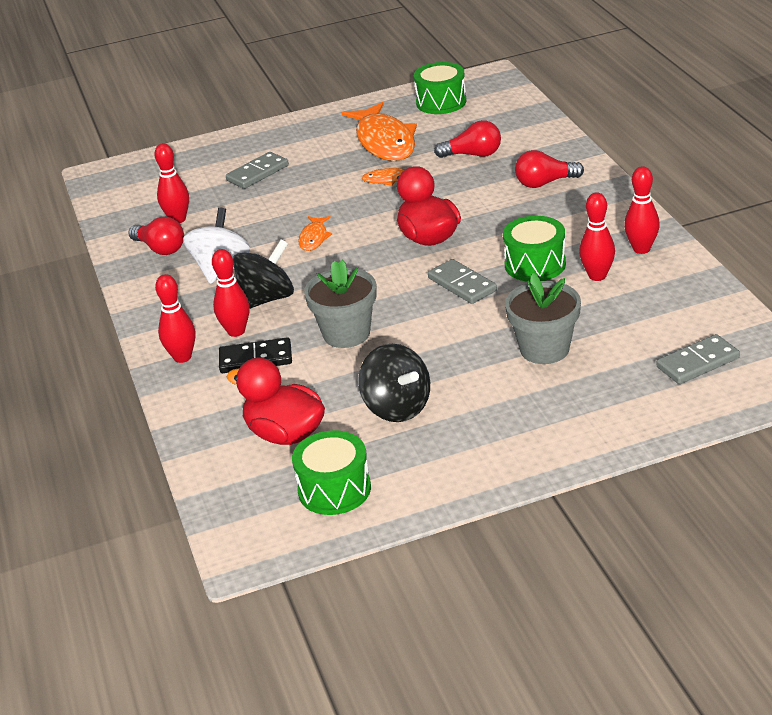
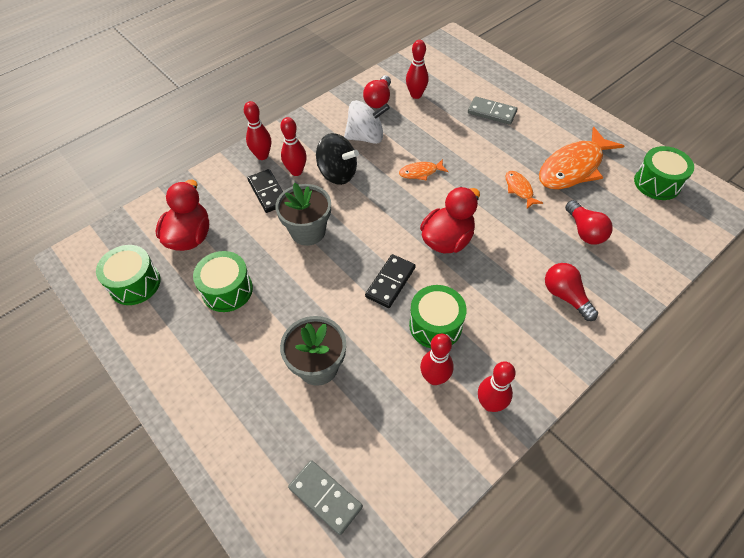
camera: 65 degrees right, 20 degrees up
black spinning top [358,344,430,422] -> green drum [193,251,253,312]
grey domino [428,259,497,304] -> black domino [365,254,416,308]

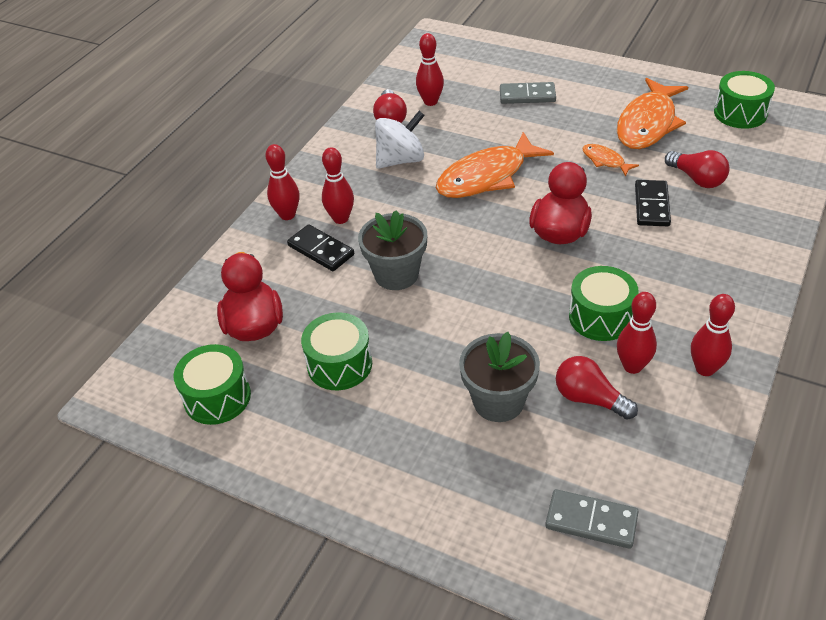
camera: 20 degrees left, 10 degrees down
black spinning top [316,133,359,185] -> none
black domino [365,254,416,308] -> black domino moved to [635,180,671,226]
orange fish [399,159,449,181] -> orange fish [436,132,554,198], size x2.13
red light bulb [545,263,598,321] -> red light bulb moved to [556,356,638,420]

